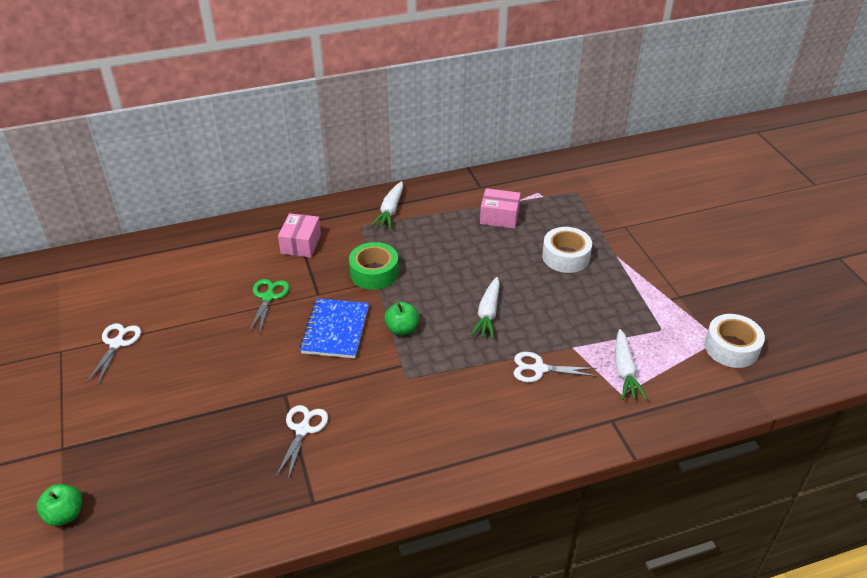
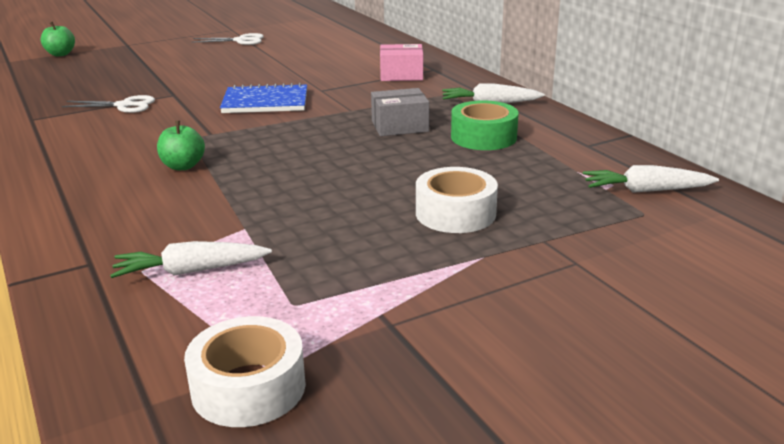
camera: 80 degrees right, 15 degrees down
green scissors [249,279,289,334] -> none
green tape [349,242,399,290] -> green tape moved to [451,100,519,150]
green apple [384,302,419,335] -> green apple moved to [157,121,205,170]
white carrot [471,277,500,339] -> white carrot moved to [583,165,719,193]
pink box [480,188,521,229] -> none
white scissors [514,352,597,382] -> none
none -> grey box [371,88,429,136]

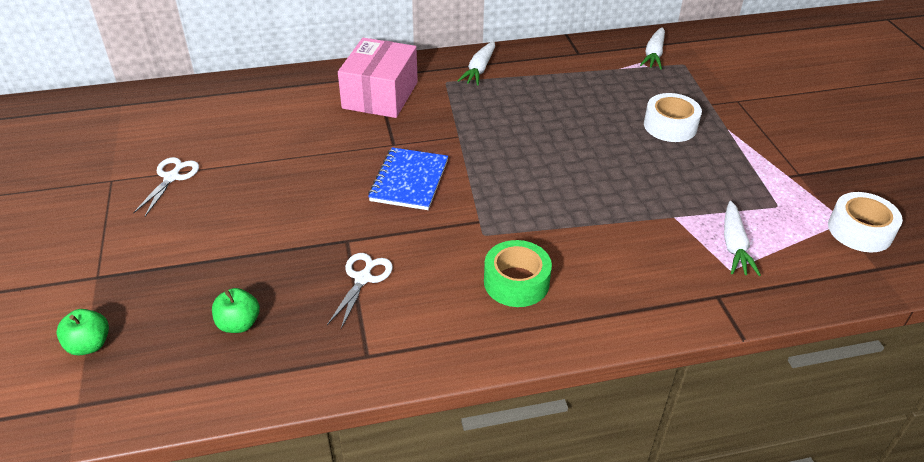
camera: 75 degrees left, 15 degrees up
green apple [157,121,205,170] -> green apple moved to [212,288,260,333]
grey box [371,88,429,136] -> none
pink box [380,44,423,81] -> pink box [338,38,418,118], size x1.68
green tape [451,100,519,150] -> green tape moved to [484,240,552,307]

